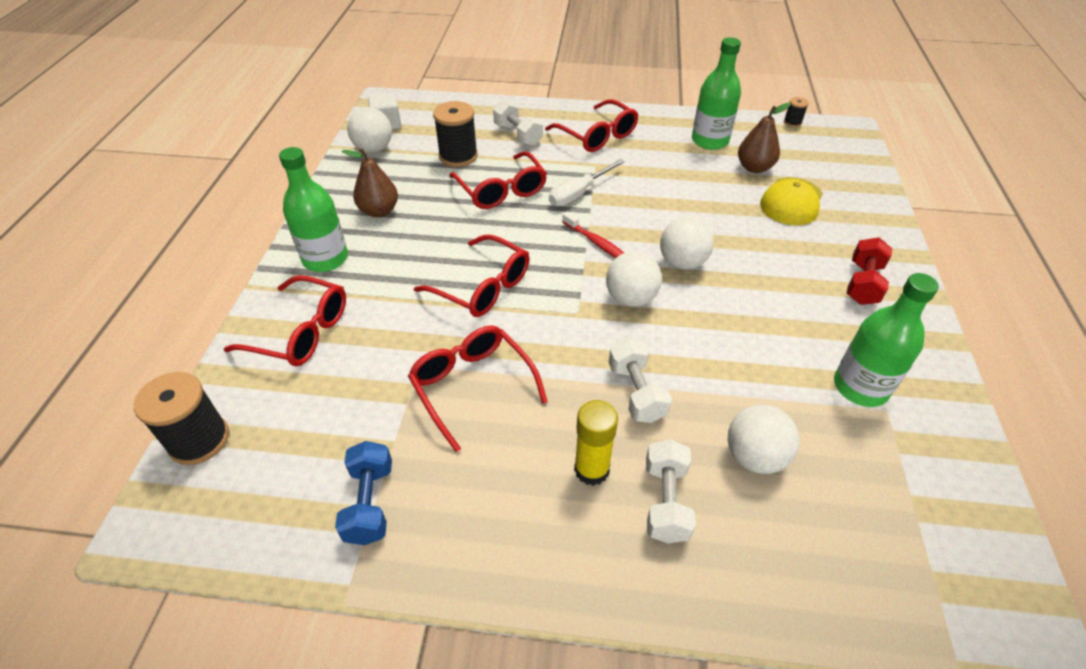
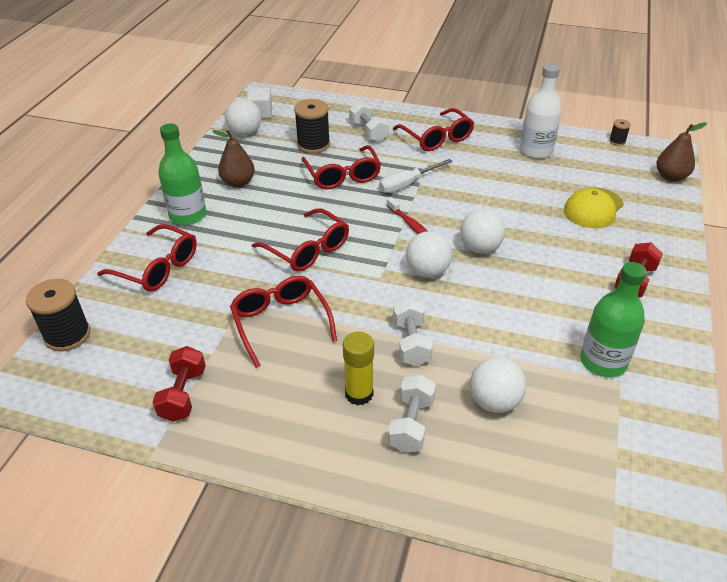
camera: 10 degrees right, 5 degrees down
blue dumbbell [335,441,392,545] -> red dumbbell [152,346,206,422]
green bottle [692,37,741,150] -> white bottle [520,64,562,159]
brown pear [738,103,791,173] -> brown pear moved to [656,122,707,182]

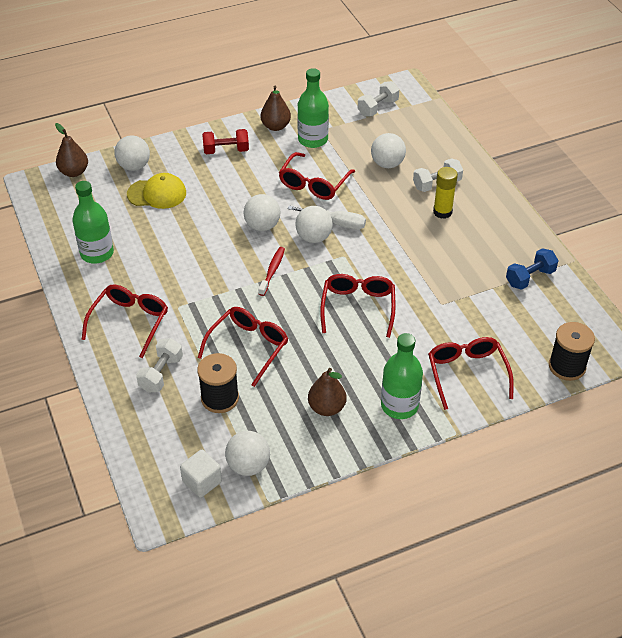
camera: 130 degrees left, 5 degrees up
red dumbbell [152,346,206,422] -> blue dumbbell [506,248,559,290]
red glasses [230,276,337,368] -> red glasses moved to [279,152,355,200]
white screwdriver [379,159,453,193] -> white screwdriver moved to [288,205,366,230]
white dumbbell [393,298,433,366] -> white dumbbell moved to [358,81,399,117]
white bottle [520,64,562,159] -> green bottle [72,181,114,264]
black spool [609,119,631,146] -> none
none -> white ball [114,135,150,171]
none -> brown pear [260,86,291,131]

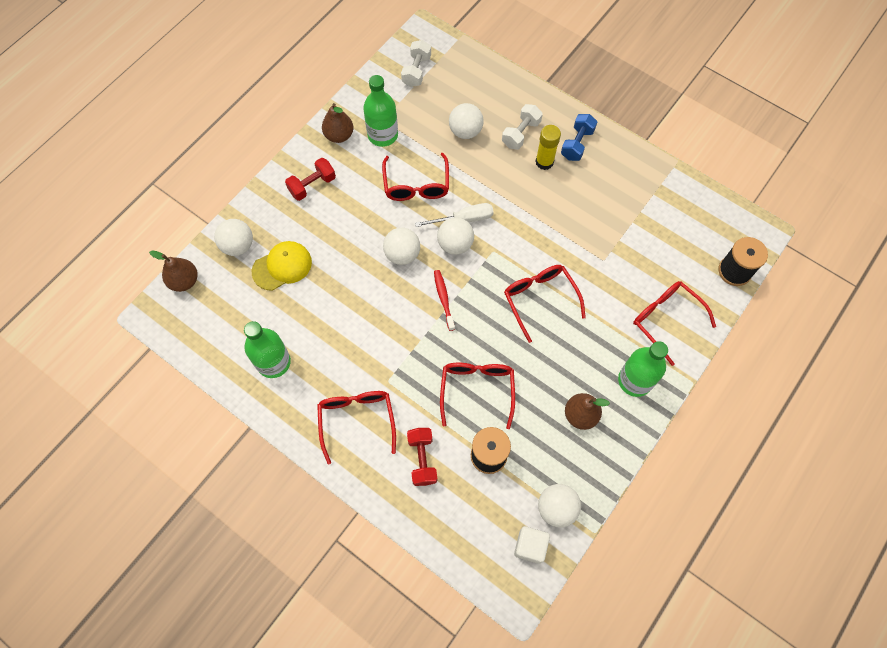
camera: 30 degrees left, 20 degrees up
white dumbbell [136,338,183,393] -> red dumbbell [407,428,437,486]
blue dumbbell [506,248,559,290] -> blue dumbbell moved to [561,114,597,161]

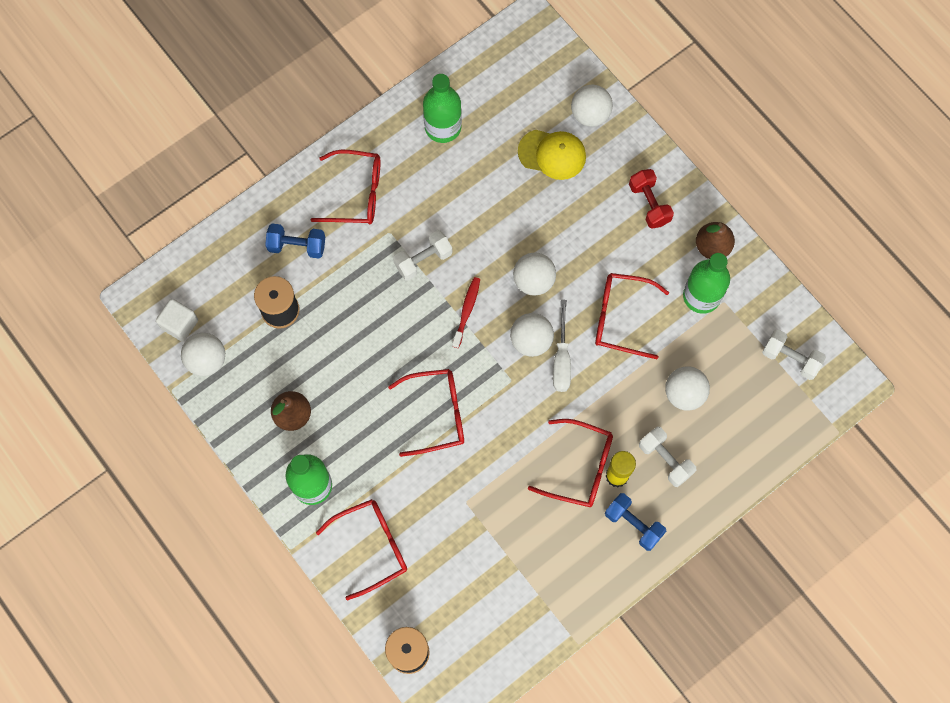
camera: 105 degrees right, 5 degrees up
brown pear [149,251,198,292] -> none
yellow cap [252,241,312,291] -> yellow cap turned 60 degrees counterclockwise [518,130,586,180]
red dumbbell [407,428,437,486] -> blue dumbbell [265,224,325,259]
red toothbrush [434,270,455,331] -> red toothbrush turned 75 degrees counterclockwise [452,277,480,348]
red glasses [440,363,515,429] -> red glasses moved to [528,419,613,507]
none -> white dumbbell [393,230,452,281]

